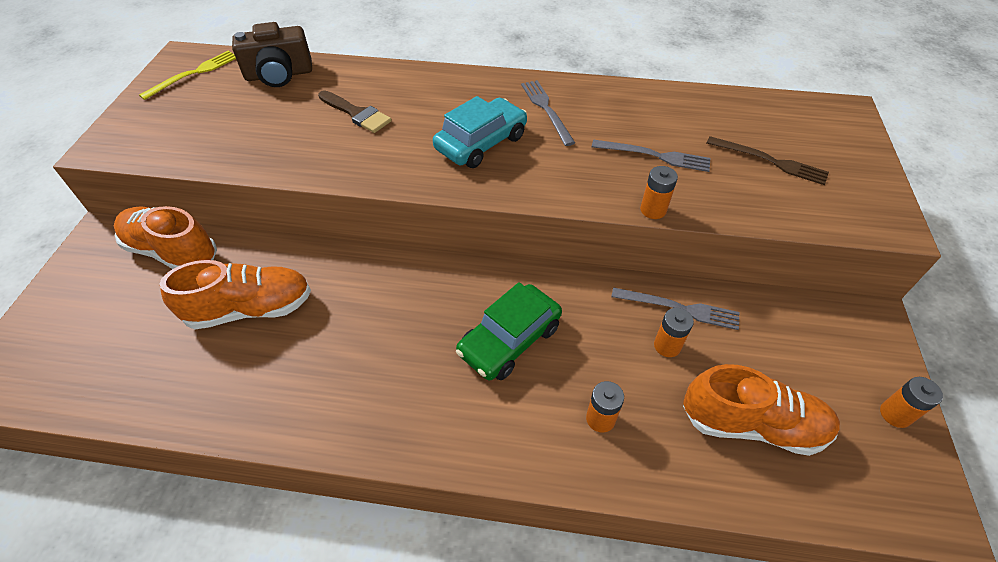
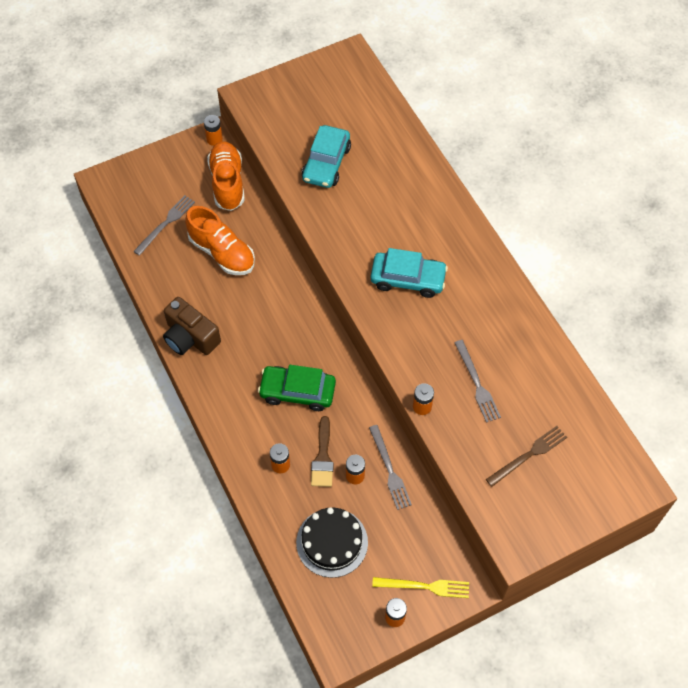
camera: 55 degrees right, 10 degrees up
yellow fork [139,51,236,100] -> yellow fork moved to [372,577,469,598]
brown camera [232,22,312,87] -> brown camera moved to [163,297,221,355]
brown brush [318,90,392,133] -> brown brush moved to [311,416,334,487]
grey fork [521,80,575,146] -> grey fork moved to [133,195,195,256]
orange shoe [683,364,840,456] -> black cake [296,507,368,578]
brown fork [707,136,829,185] -> brown fork turned 120 degrees counterclockwise [486,426,567,487]
none -> orange battery [204,115,223,146]
none -> turquoise car [302,125,351,188]

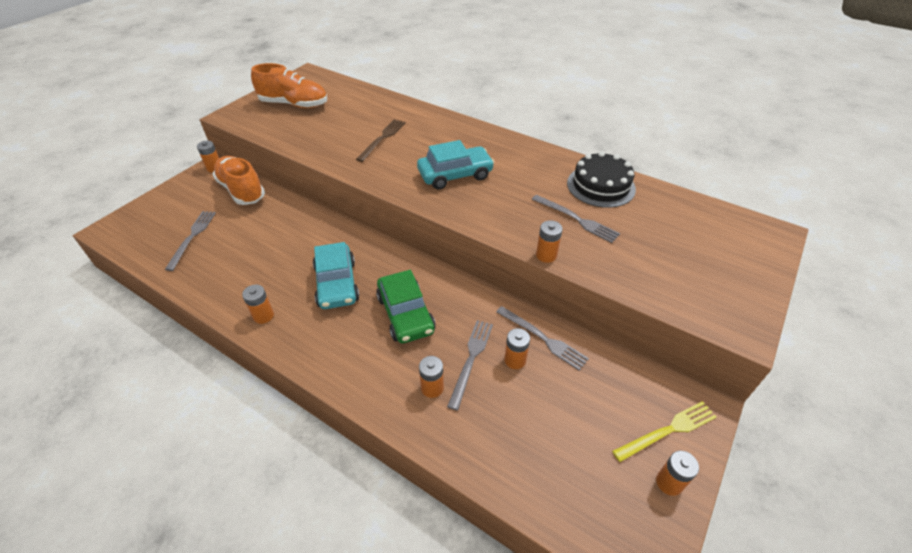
camera: 30 degrees left, 15 degrees down
brown camera [163,297,221,355] -> orange battery [242,285,274,324]
orange shoe [185,206,255,275] -> orange shoe moved to [251,63,327,108]
green car [258,365,336,411] -> green car turned 90 degrees counterclockwise [376,270,435,343]
black cake [296,507,368,578] -> black cake moved to [567,152,636,208]
turquoise car [302,125,351,188] -> turquoise car moved to [313,242,360,309]
brown brush [311,416,334,487] -> grey fork [447,320,493,410]
brown fork [486,426,567,487] -> brown fork moved to [356,119,405,162]

